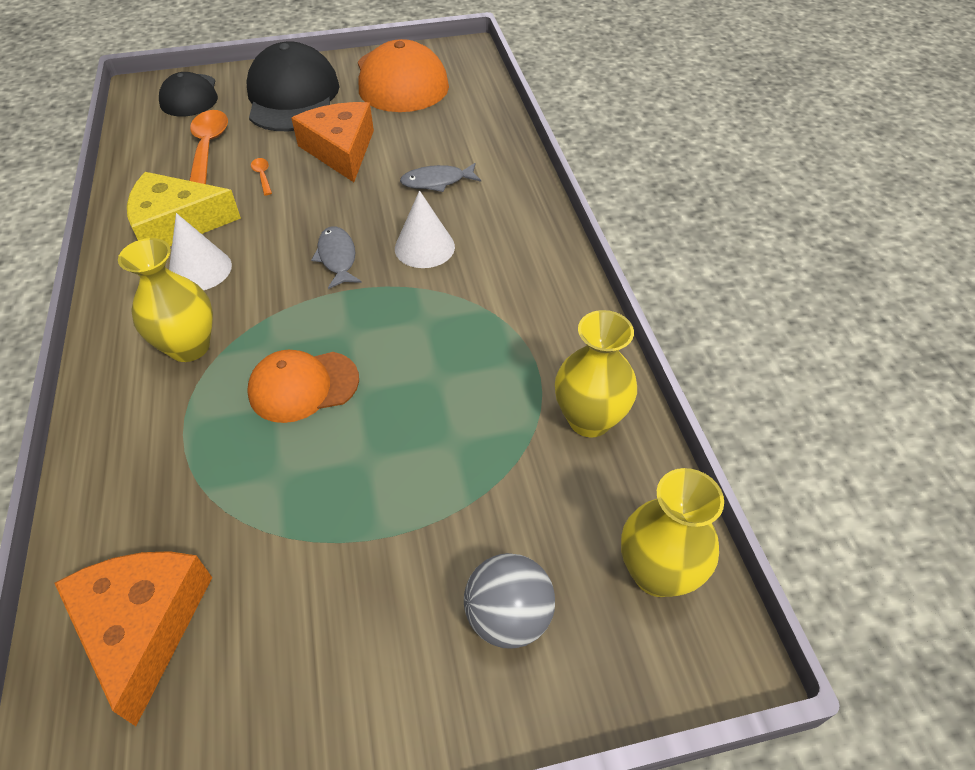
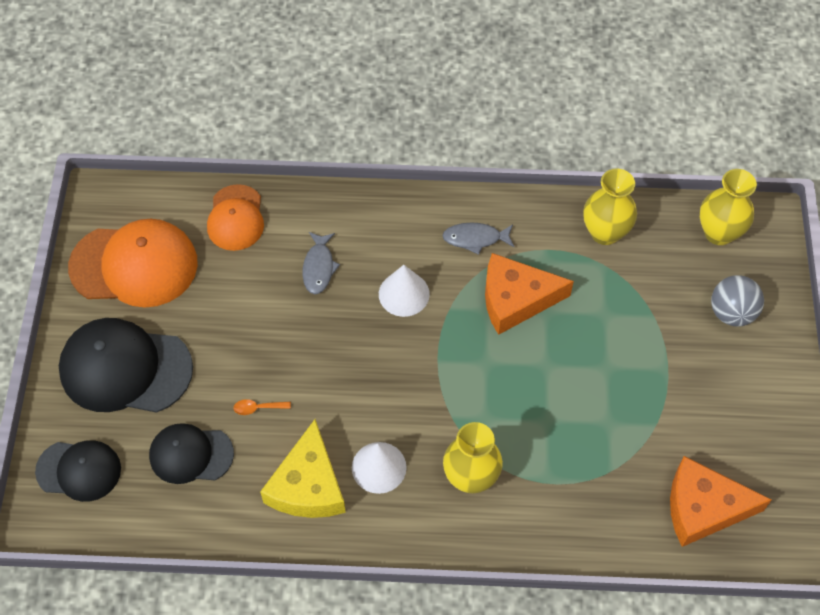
camera: 75 degrees left, 10 degrees up
orange spoon [189,110,228,184] -> black cap [149,423,234,484]
orange cap [247,350,359,423] -> orange cap moved to [207,184,264,251]
orange cheese [291,102,374,182] -> orange cheese moved to [485,253,574,335]
grey fish [311,226,362,289] -> grey fish moved to [442,223,514,255]

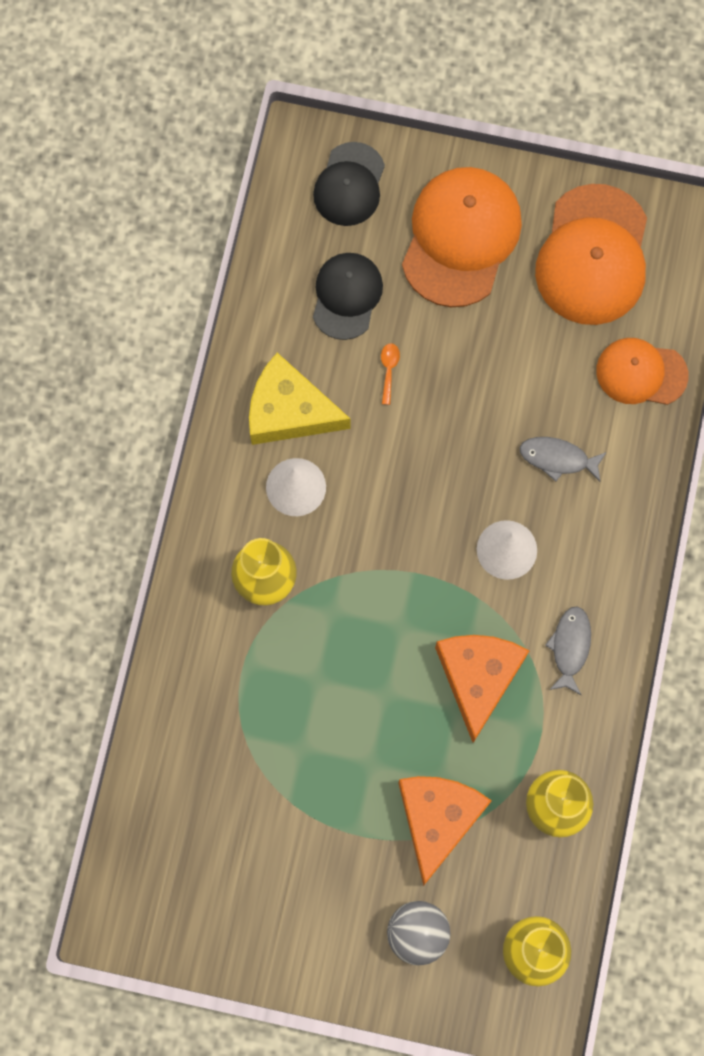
camera: 100 degrees right, 15 degrees up
black cap [59,318,193,413] -> orange cap [402,167,522,307]
orange cheese [670,456,771,547] -> orange cheese moved to [398,776,492,886]

